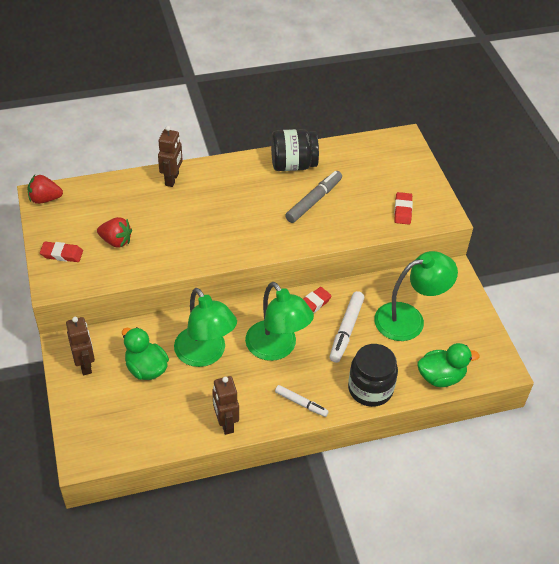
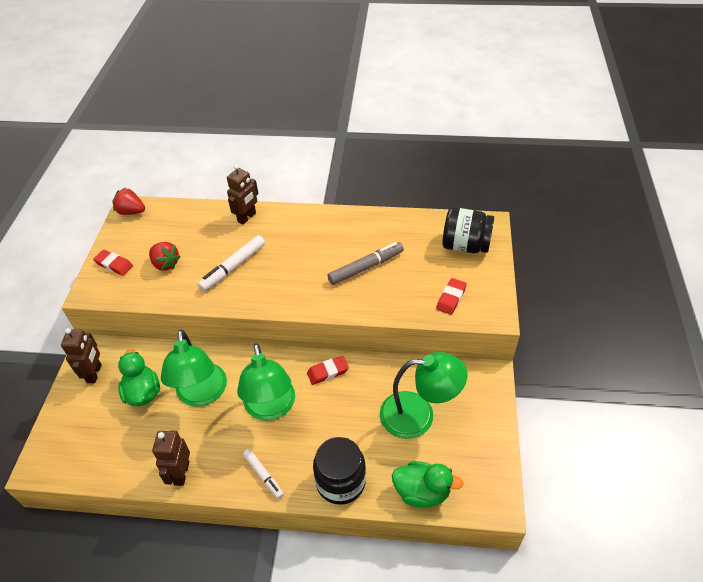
camera: 25 degrees right, 0 degrees up
black jar [271,129,319,171] -> black jar moved to [442,207,494,253]
white marker [330,291,364,363] -> white marker moved to [198,235,265,291]

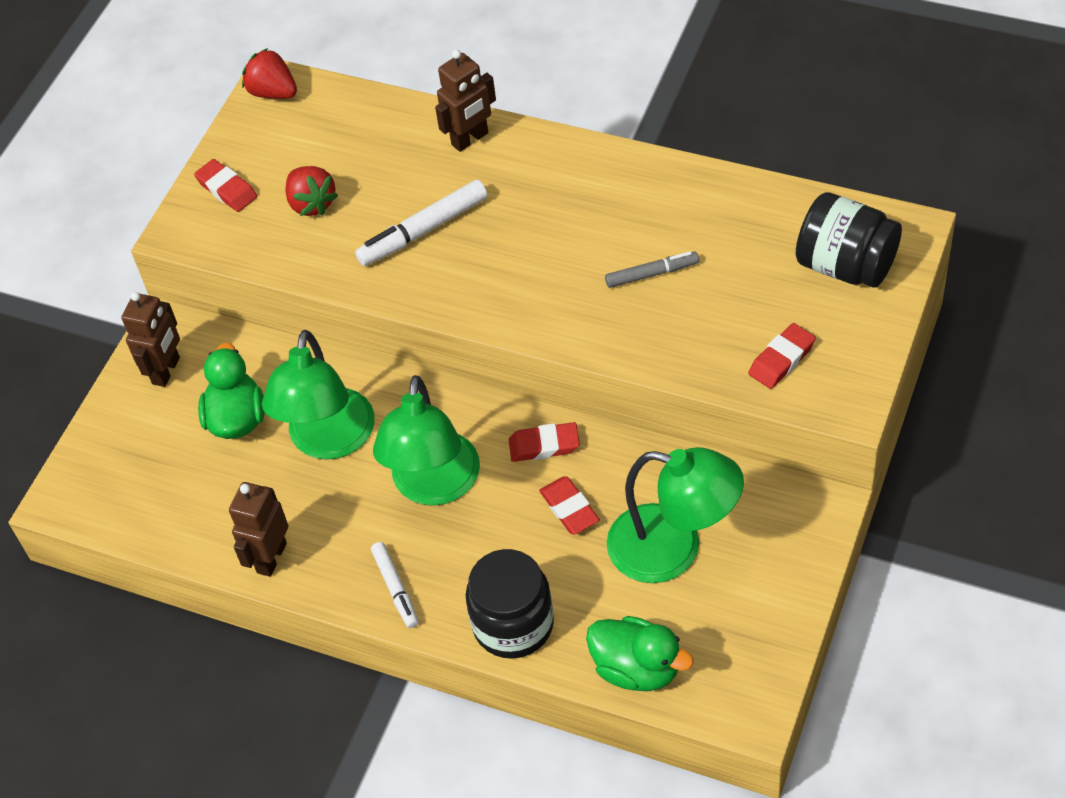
camera: 20 degrees right, 5 degrees up
grey marker [328,242,404,285] -> grey marker [605,251,699,288], size x0.63
none -> red eraser [539,476,600,534]

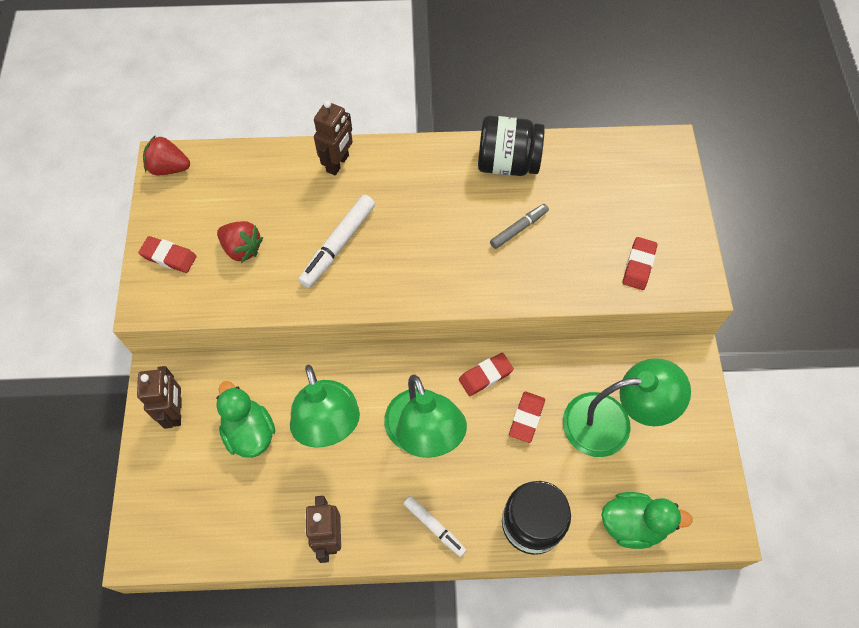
camera: 30 degrees left, 10 degrees up
red eraser [539,476,600,534] -> red eraser turned 75 degrees clockwise [509,391,545,443]
black jar [796,192,902,288] -> black jar moved to [478,116,545,176]

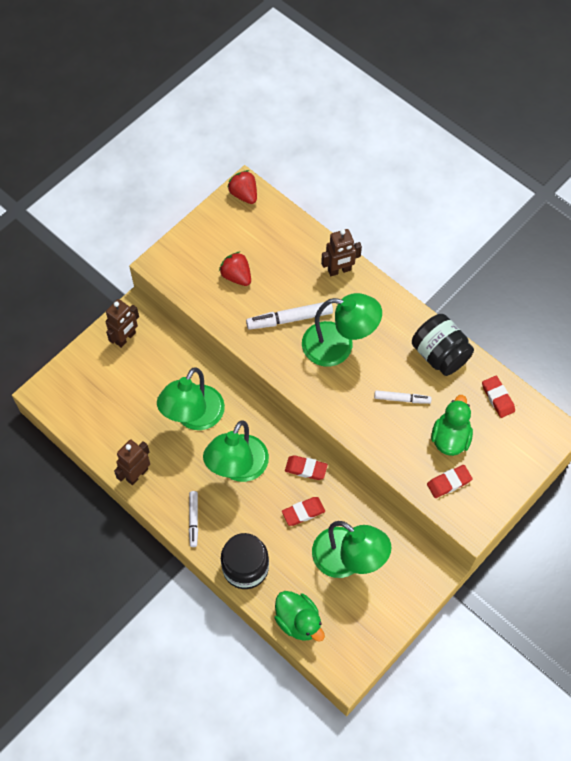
camera: 45 degrees right, 0 degrees up
red eraser [138,236,197,273] -> red eraser moved to [482,376,515,418]
green duck [216,381,275,458] -> green duck moved to [431,395,473,456]
red strawberry [217,221,263,263] -> red strawberry turned 150 degrees clockwise [219,252,251,286]
grey marker [490,204,549,249] -> white marker [374,390,432,404]
none -> green lamp [302,293,382,367]

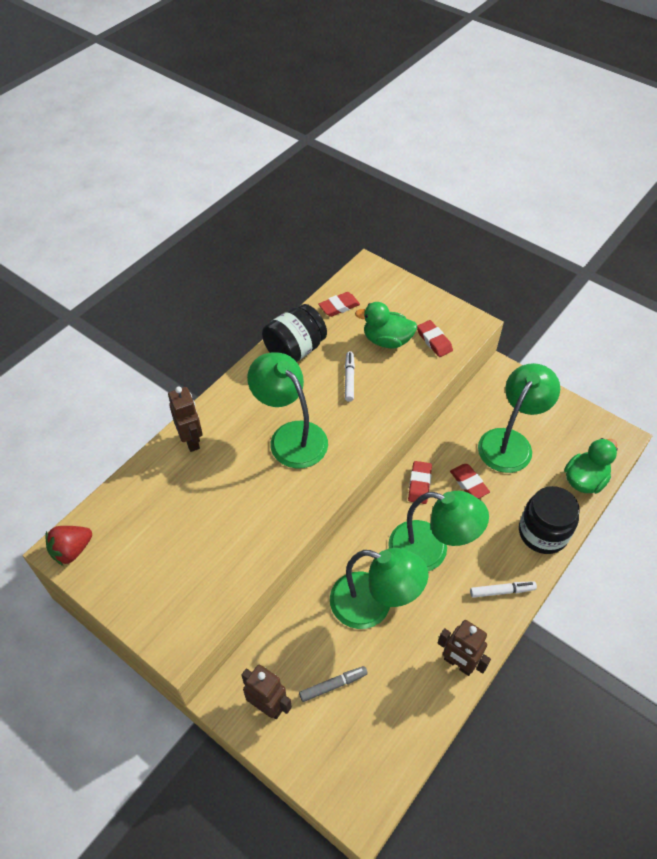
camera: 95 degrees left, 10 degrees down
red strawberry [219,252,251,286] -> none
white marker [246,302,333,330] -> none
green lamp [302,293,382,367] -> green lamp turned 45 degrees counterclockwise [247,352,328,469]
none -> grey marker [299,666,368,702]

